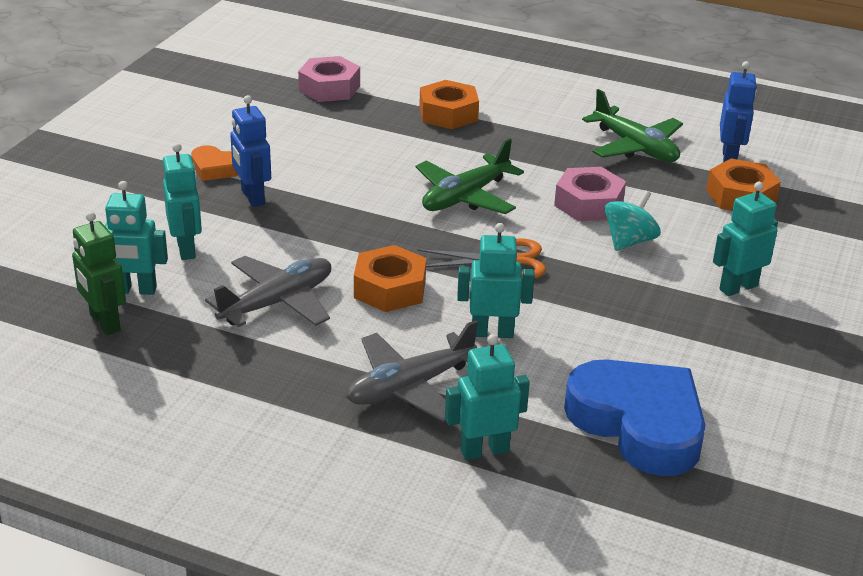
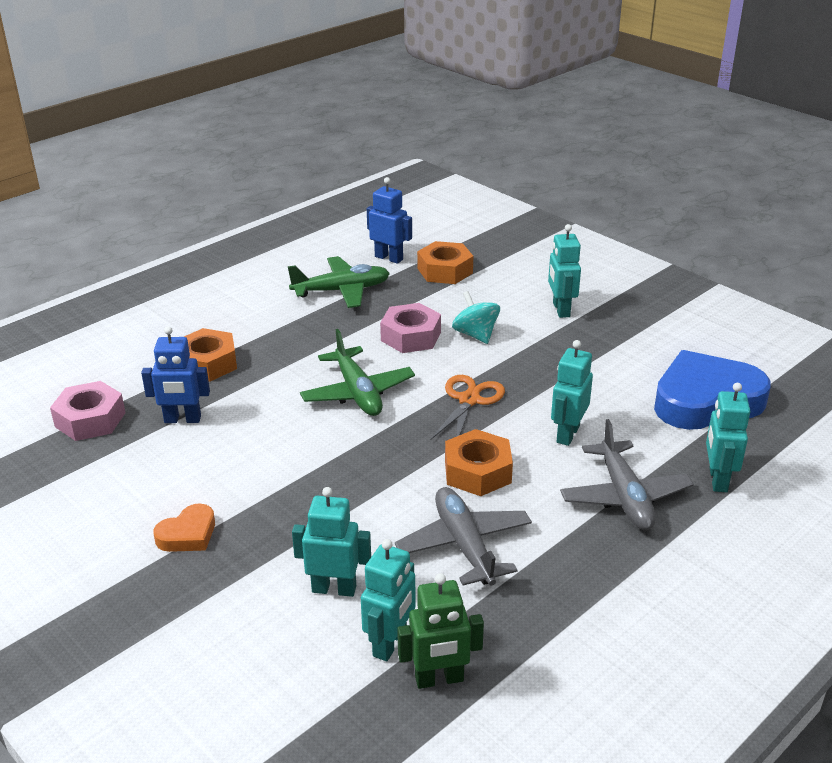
camera: 65 degrees left, 0 degrees up
blue robot [230,95,271,207] -> blue robot moved to [141,326,210,423]

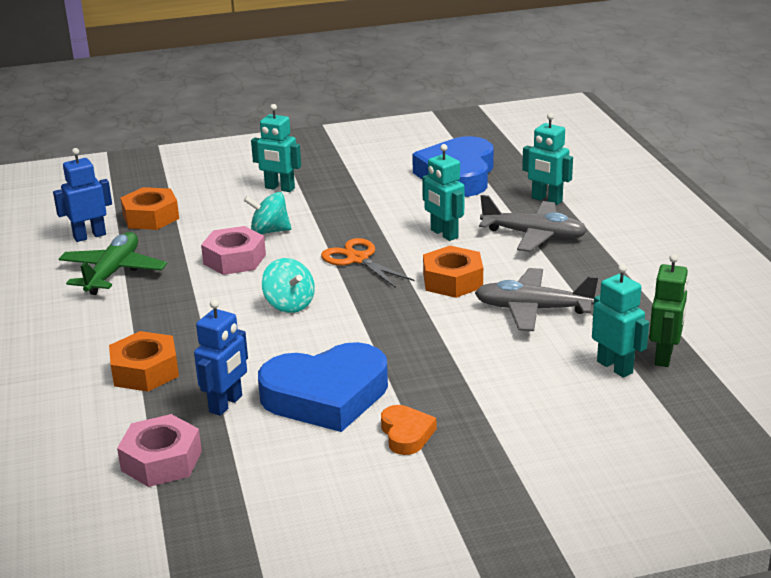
camera: 60 degrees left, 5 degrees down
turquoise robot [292,487,371,597] -> none
green plane [300,329,415,416] -> turquoise spinning top [262,258,315,313]
none -> blue heart [258,342,388,432]

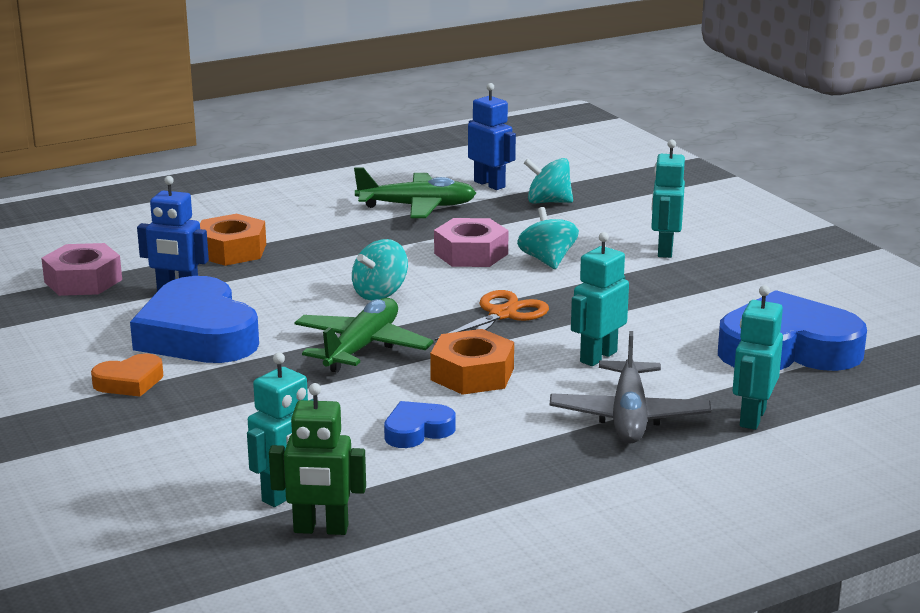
camera: 75 degrees right, 5 degrees down
orange nut [120,187,179,230] -> turquoise spinning top [524,158,573,203]
grey plane [475,268,598,331] -> blue heart [384,401,456,448]
none -> green plane [294,298,434,373]

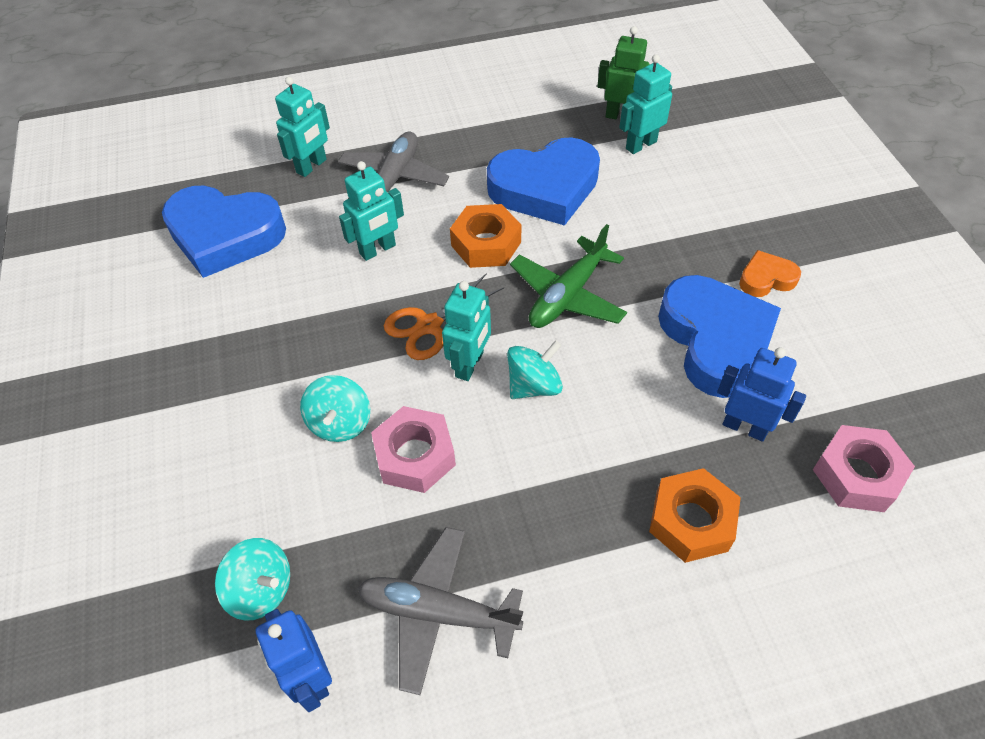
camera: 165 degrees left, 30 degrees up
green plane [354,167,476,218] -> grey plane [358,527,523,695]
blue heart [384,401,456,448] -> blue heart [487,137,600,226], size x2.12
turquoise robot [651,140,685,258] -> turquoise robot moved to [442,281,491,381]

